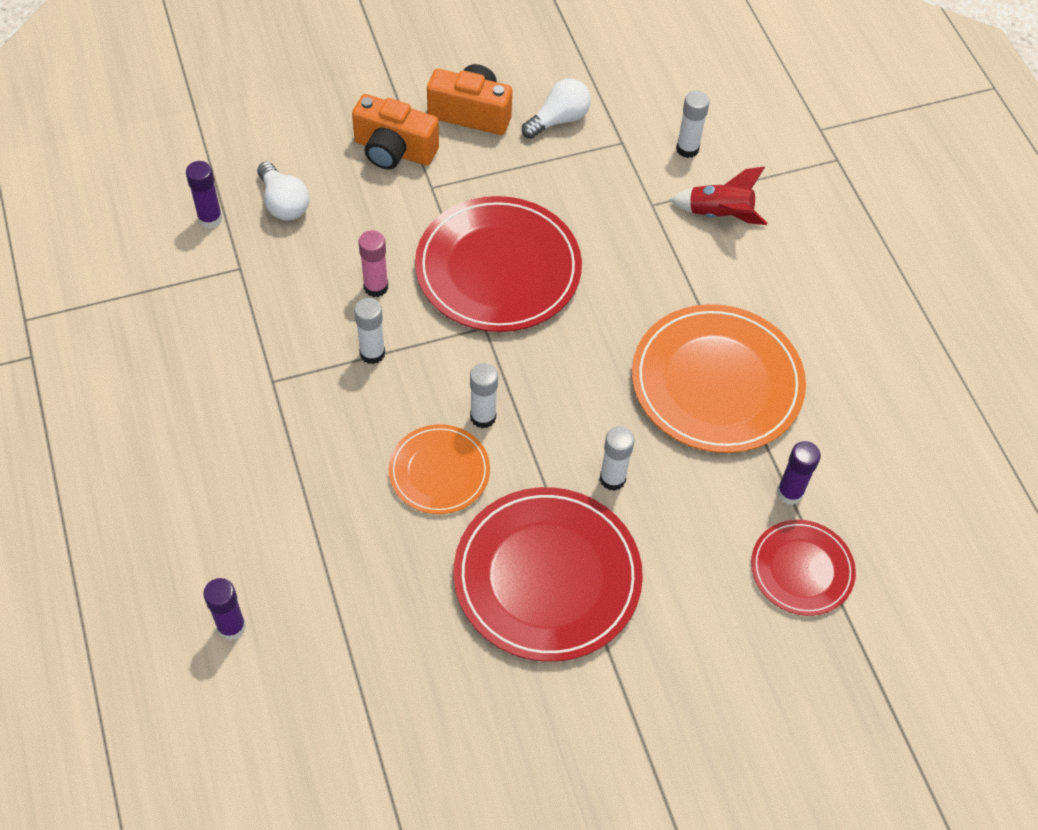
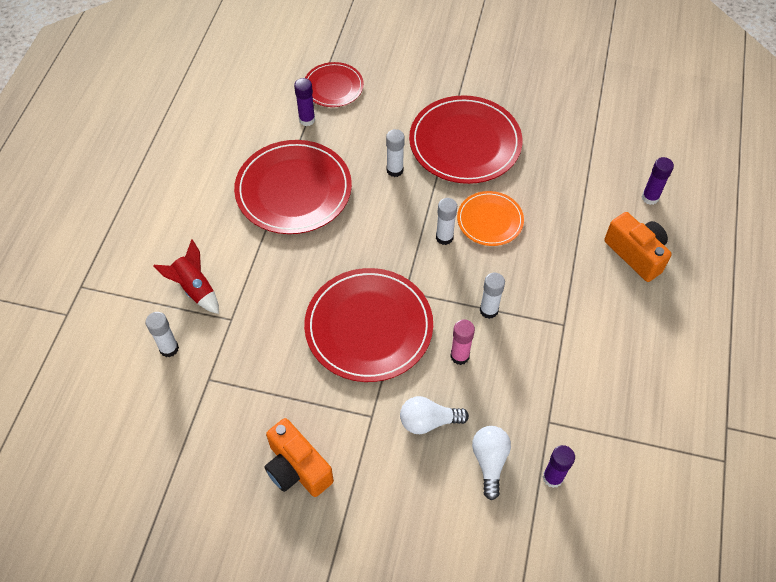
camera: 145 degrees left, 0 degrees up
orange camera [352,94,439,169] -> orange camera moved to [604,212,671,282]
white light bulb [522,79,591,139] -> white light bulb moved to [400,396,469,434]
orange plate [632,304,806,453] -> red plate [234,140,352,234]

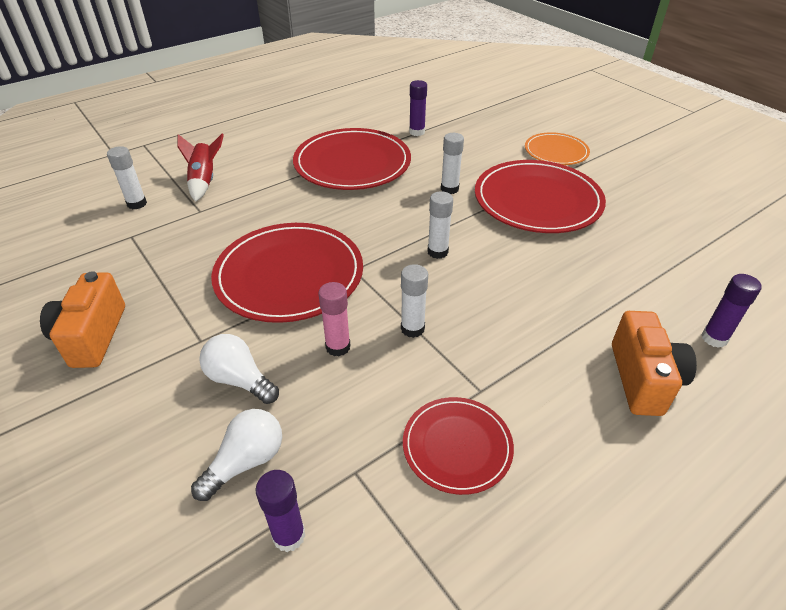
camera: 40 degrees right, 15 degrees down
red plate [305,62,364,107] -> red plate moved to [403,397,514,495]
orange plate [457,191,524,246] -> orange plate moved to [525,132,590,165]

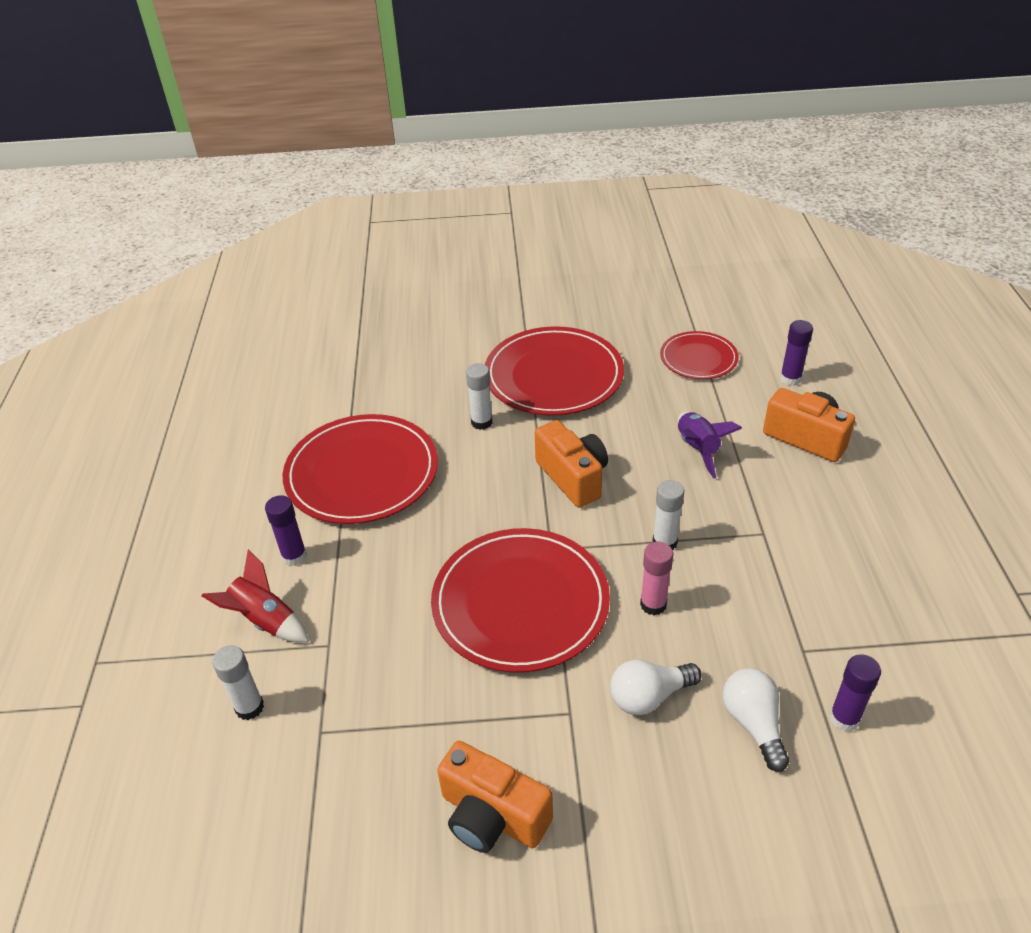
camera: 55 degrees left, 0 degrees up
red plate [403,397,514,495] -> red plate moved to [660,331,739,379]
purple glue stick [409,80,427,136] -> purple glue stick moved to [265,495,307,566]
white glue stick [428,191,453,259] -> orange camera [535,420,608,508]
orange plate [525,132,590,165] -> none
none -> purple rocket [678,412,742,478]

